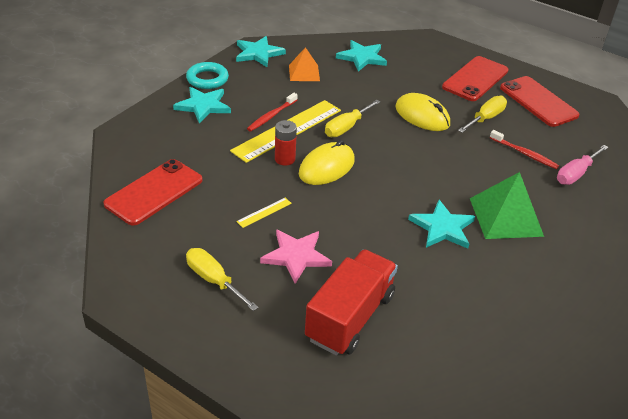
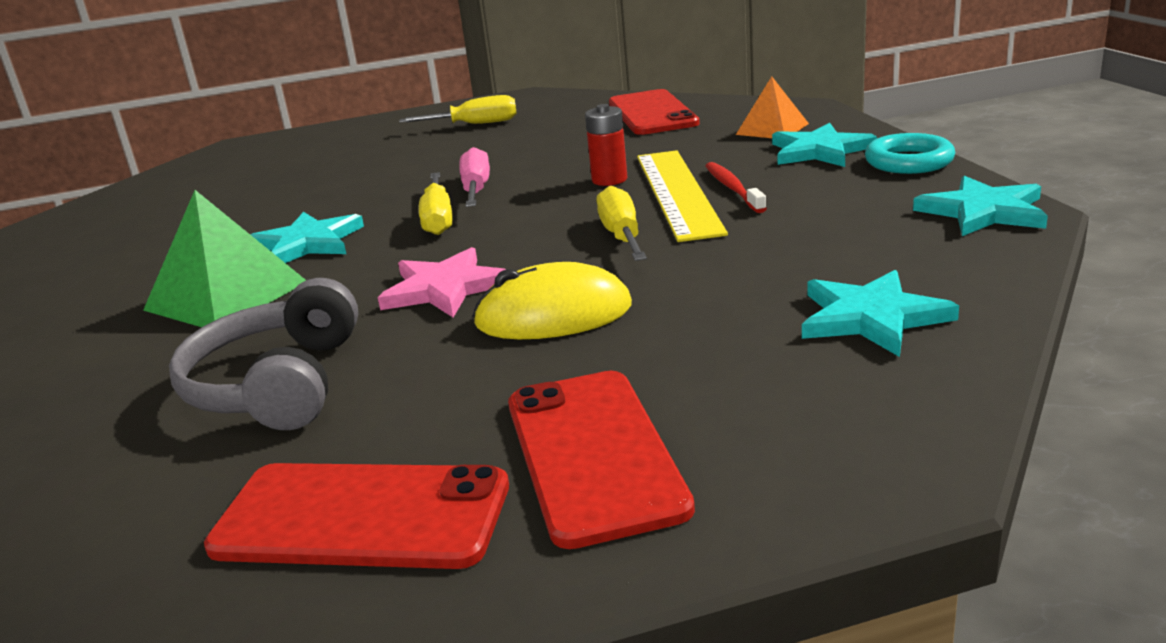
camera: 135 degrees right, 15 degrees down
yellow ruler [236,198,292,228] -> none
pink star [260,229,332,284] -> pink star moved to [378,247,506,318]
orange pyramid [289,47,320,81] -> orange pyramid moved to [736,76,809,138]
yellow mouse [299,140,355,185] -> none
red truck [305,249,398,356] -> none
yellow screwdriver [458,96,507,133] -> yellow screwdriver moved to [419,172,453,235]
red toothbrush [490,130,559,169] -> grey headphones [169,278,358,430]
pink screwdriver [557,145,608,185] -> pink screwdriver moved to [459,147,490,207]

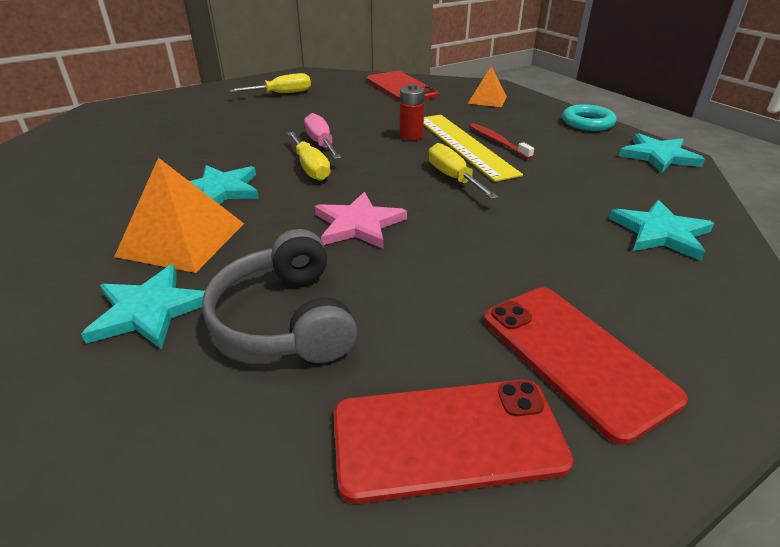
camera: 20 degrees left, 10 degrees up
green pyramid [143,190,306,327] -> orange pyramid [114,158,244,273]
yellow mouse [473,262,632,339] -> none
turquoise star [772,123,877,167] -> turquoise star moved to [81,264,205,350]

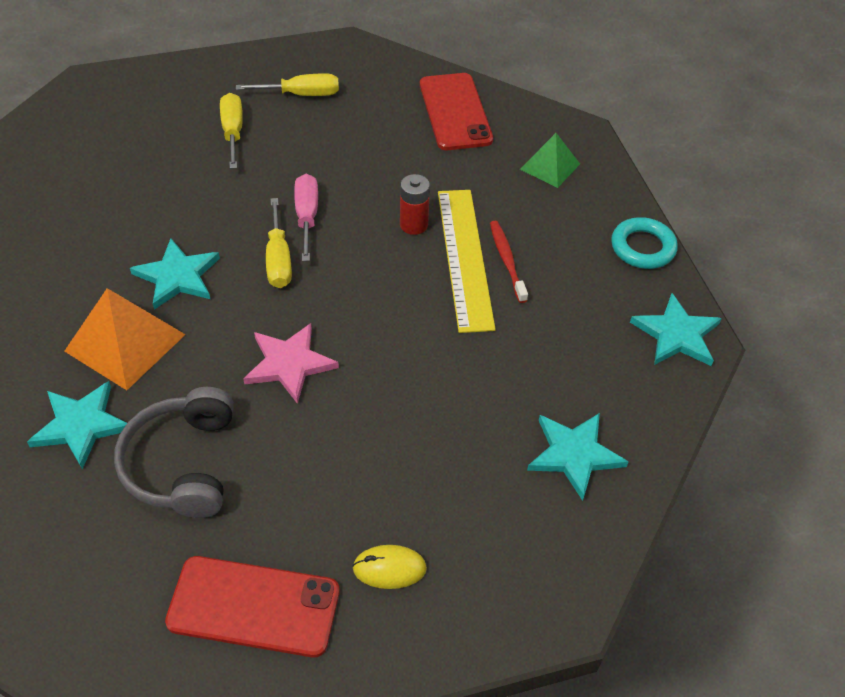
camera: 15 degrees right, 15 degrees up
yellow screwdriver [428,143,499,199] -> yellow screwdriver moved to [220,93,243,169]
orange pyramid [468,66,507,107] -> green pyramid [520,133,580,188]
red phone [484,287,688,445] -> yellow mouse [352,545,427,589]

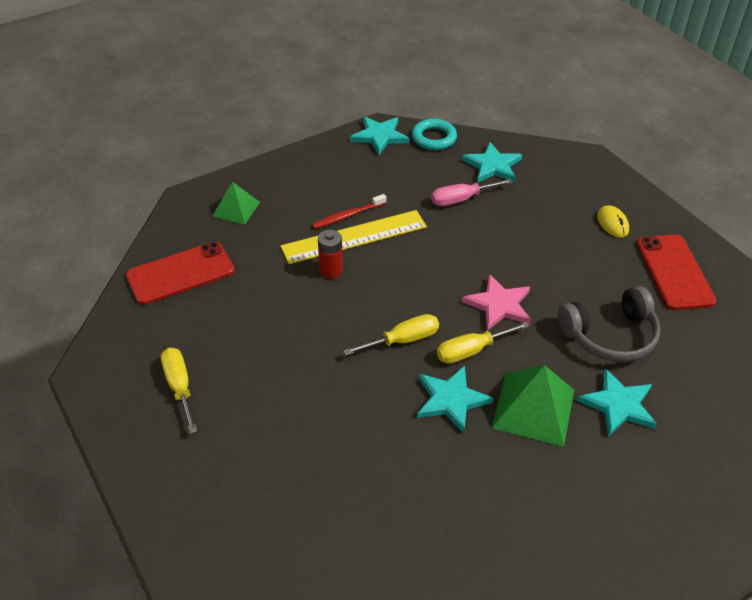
camera: 105 degrees left, 5 degrees down
orange pyramid [64,288,186,390] -> green pyramid [492,365,574,447]
yellow screwdriver [220,93,243,169] -> yellow screwdriver moved to [437,321,530,364]
pink screwdriver [294,174,318,261] -> pink screwdriver moved to [431,179,513,206]
turquoise ring [611,217,678,269] -> turquoise ring moved to [412,119,457,150]

